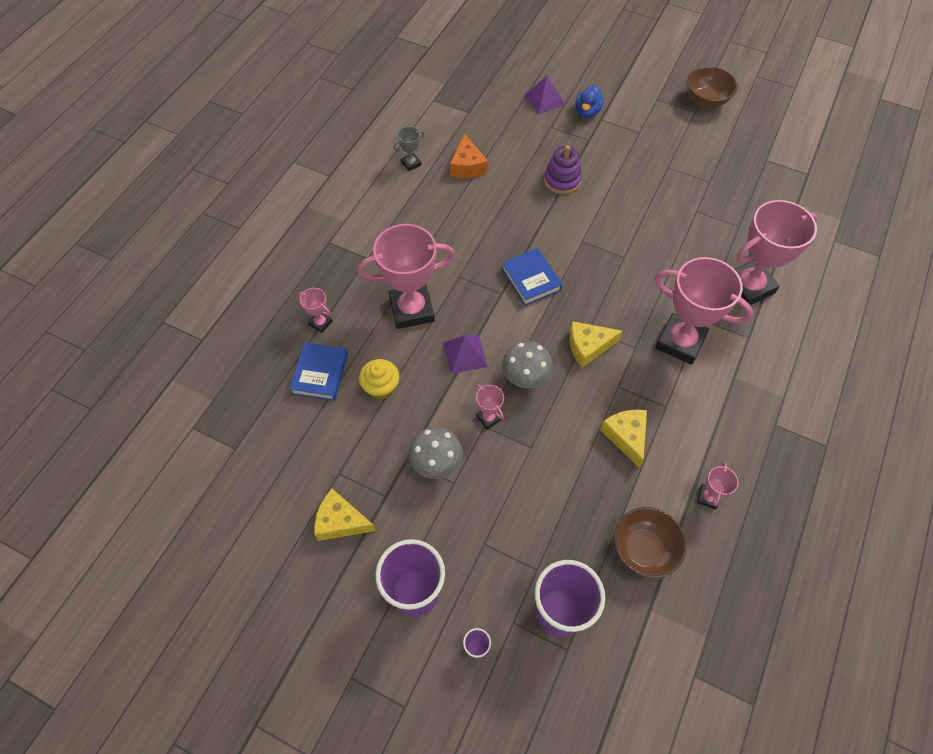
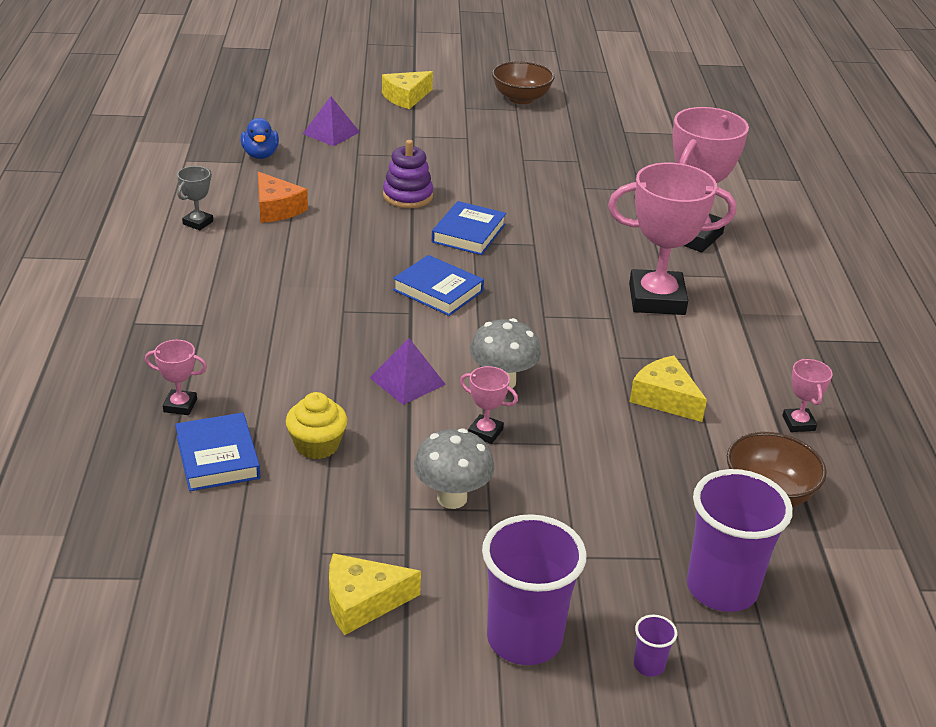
camera: 30 degrees left, 25 degrees down
pink trophy [358,224,455,329] -> none
yellow cheese [569,321,623,368] -> yellow cheese moved to [382,71,433,109]
blue duck [575,85,604,118] -> blue duck moved to [241,118,279,159]
none -> blue book [432,201,506,255]

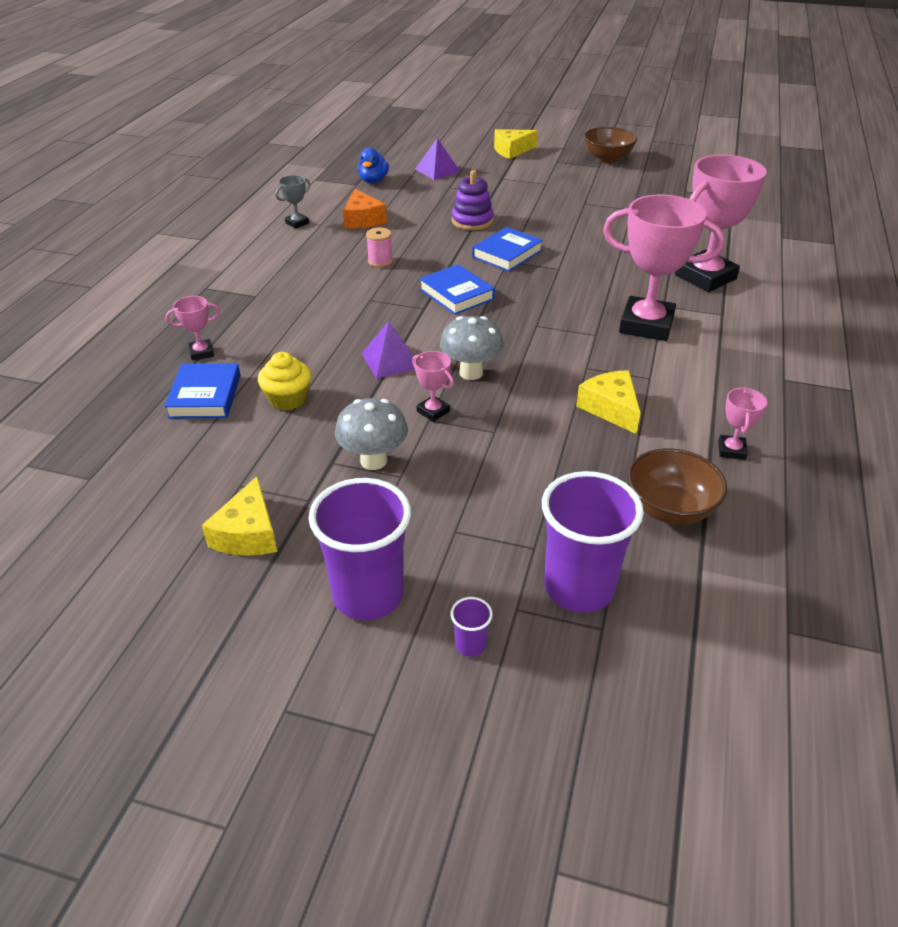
camera: 20 degrees right, 5 degrees up
pink trophy [145,340,207,415] -> pink trophy turned 45 degrees counterclockwise [165,296,220,361]
yellow cheese [329,553,421,635] -> yellow cheese turned 90 degrees counterclockwise [202,476,277,556]
none -> pink spool [366,227,393,267]

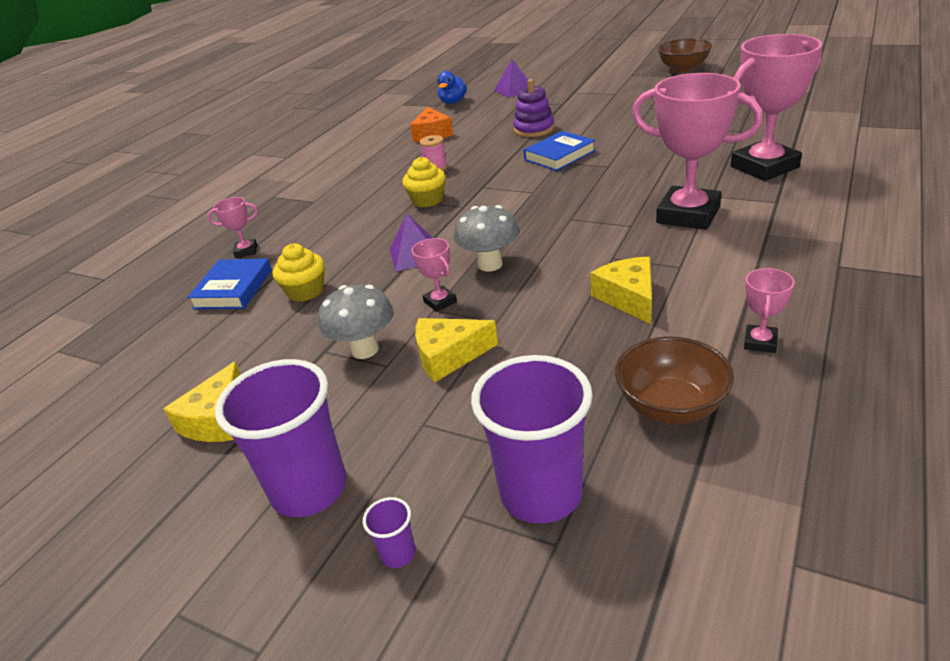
camera: 15 degrees right, 5 degrees down
grey trophy [276,175,310,229] -> none
blue book [419,264,495,315] -> none
yellow cheese [494,129,538,159] -> yellow cheese moved to [415,318,498,382]
none -> yellow cupcake [402,157,446,207]

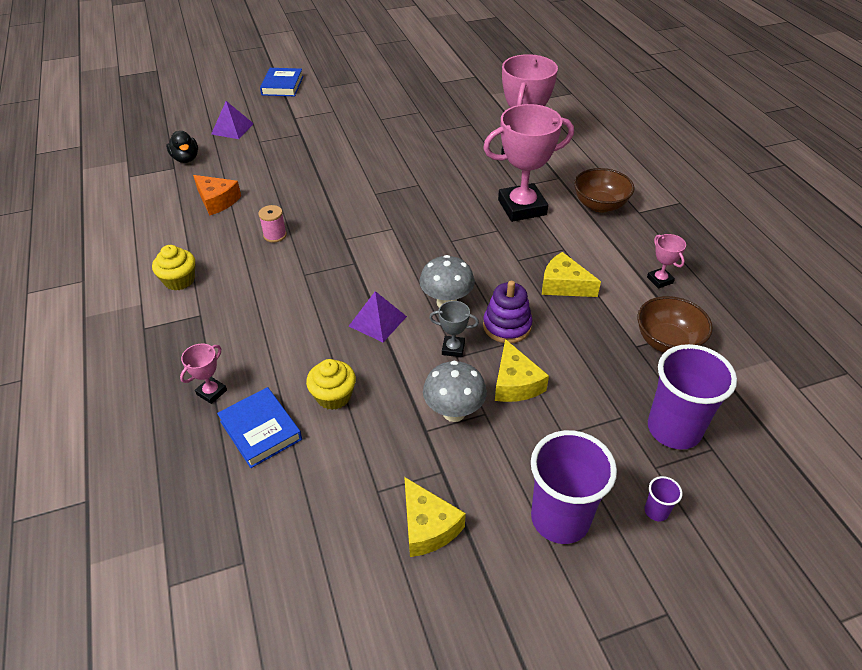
camera: 50 degrees left, 10 degrees up
yellow cupcake [402,157,446,207] -> yellow cupcake moved to [152,245,195,290]
pink trophy [412,238,457,312] -> grey trophy [429,301,479,357]
yellow cheese [415,318,498,382] -> yellow cheese turned 45 degrees counterclockwise [495,339,549,402]
blue duck [438,71,467,104] -> black duck [167,131,198,163]
purple stacking toy [513,79,554,137] -> purple stacking toy moved to [483,281,532,343]
blue book [523,131,596,171] -> blue book moved to [260,68,303,96]
brown bowl [658,39,712,72] -> brown bowl moved to [574,168,635,213]

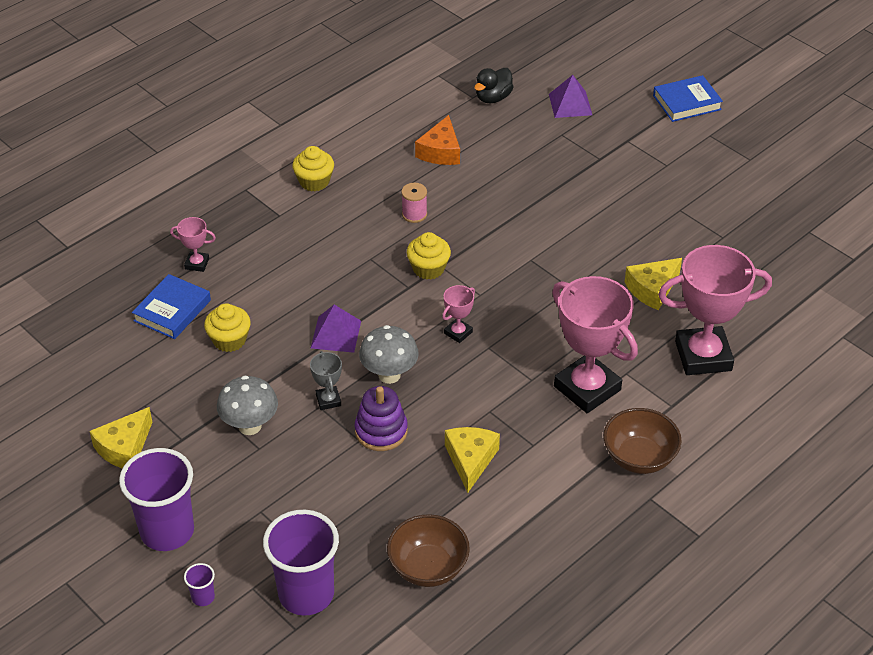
camera: 65 degrees right, 0 degrees up
yellow cheese [495,339,549,402] -> yellow cheese moved to [625,258,682,310]
pink trophy [647,234,686,289] -> pink trophy moved to [442,285,475,343]
none -> yellow cupcake [407,232,451,280]

